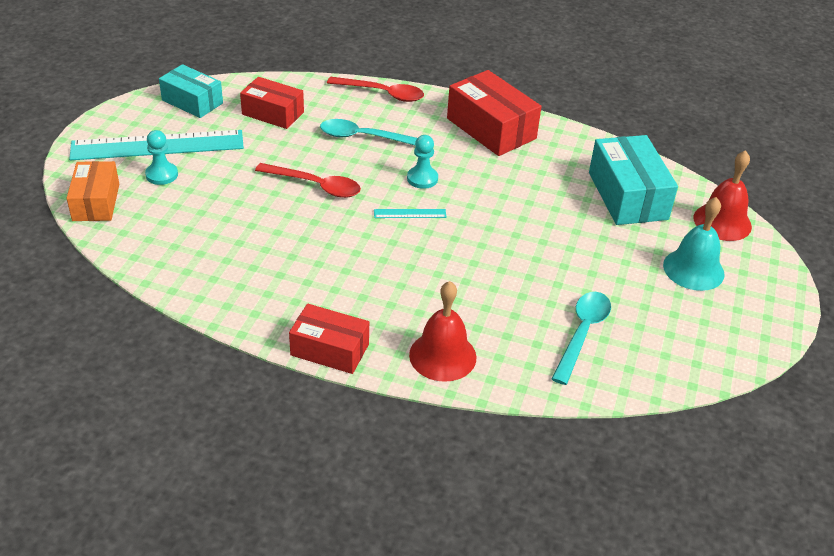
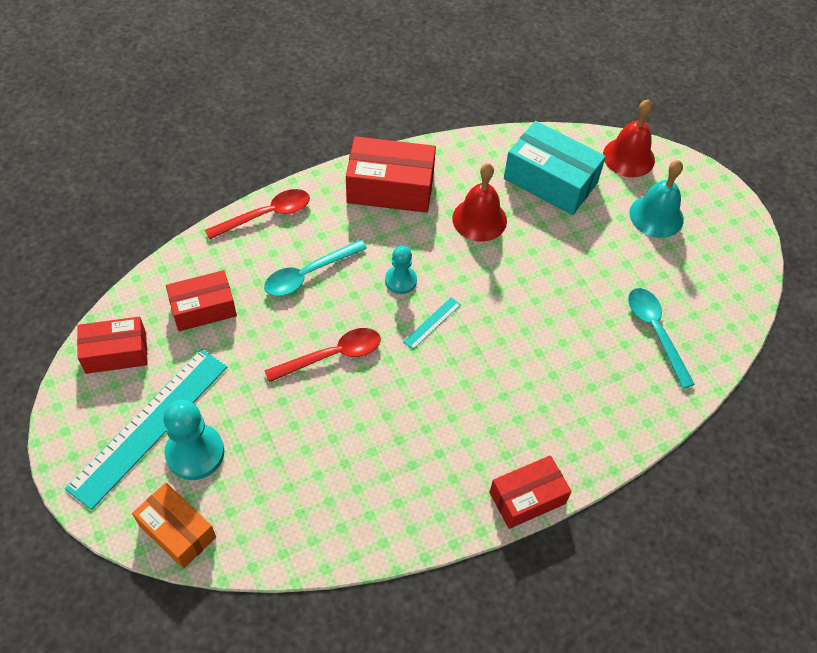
camera: 45 degrees left, 15 degrees up
turquoise pawn [145,130,178,185] -> turquoise pawn [163,400,224,480], size x1.61
turquoise box [159,64,223,118] -> red box [77,317,148,374]
red bell [409,281,476,382] -> red bell moved to [452,163,507,241]

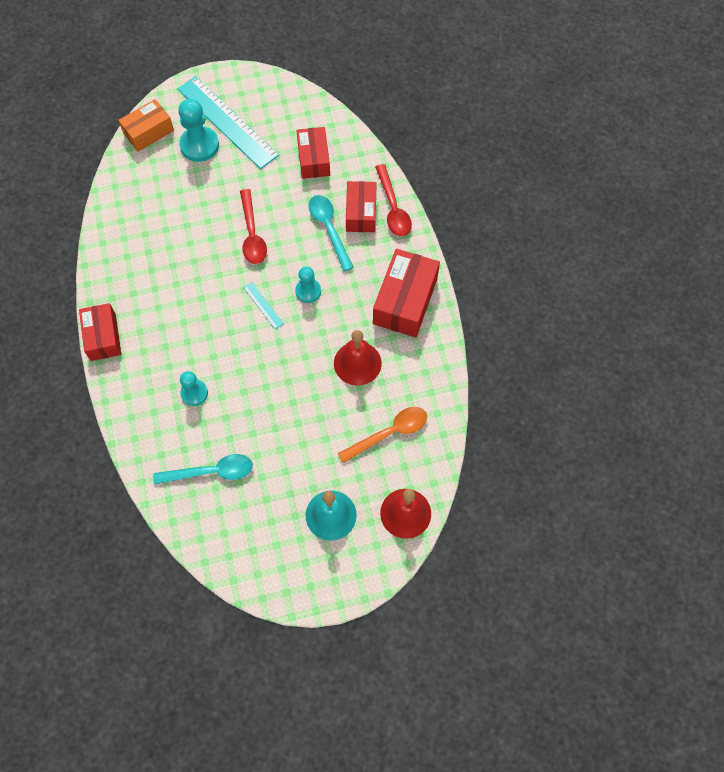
camera: 105 degrees right, 10 degrees up
red box [77,317,148,374] -> red box moved to [346,181,377,232]
turquoise box [504,121,606,215] -> orange spoon [337,407,427,463]
none -> turquoise pawn [180,371,208,406]

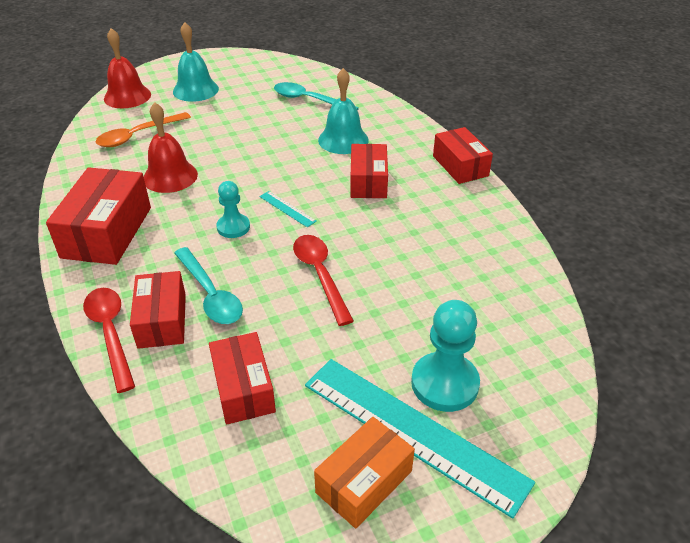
camera: 170 degrees right, 25 degrees down
orange box [118,99,174,152] -> orange box moved to [314,417,415,529]
turquoise spoon [153,454,253,485] -> turquoise spoon turned 45 degrees clockwise [274,82,359,111]
turquoise pawn [180,371,208,406] -> turquoise bell [318,68,369,154]
none -> red box [350,144,388,198]

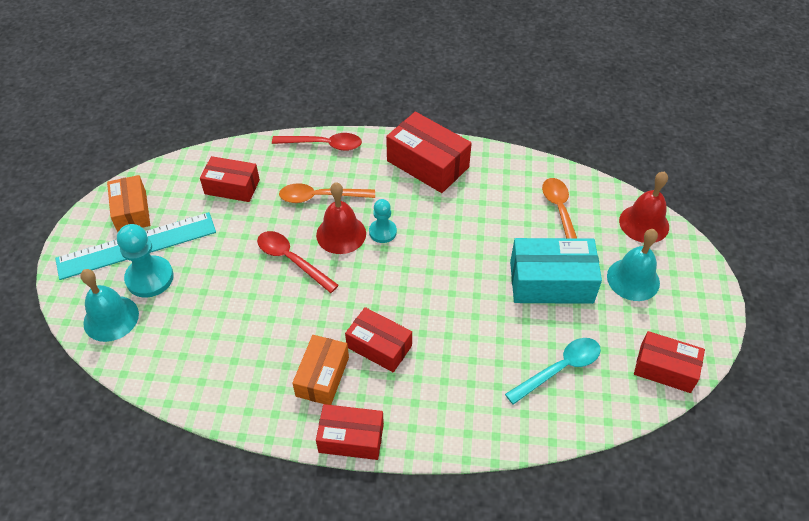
camera: 120 degrees right, 10 degrees up
red box [130,271,186,349] -> red box moved to [634,331,705,393]
red bell [144,102,198,193] -> red bell moved to [316,182,366,254]
turquoise spoon [174,247,243,324] -> orange spoon [279,183,375,203]
turquoise ruler [259,191,317,227] -> none
red spoon [293,235,354,326] -> red spoon turned 150 degrees counterclockwise [257,231,339,293]
turquoise bell [318,68,369,154] -> turquoise bell moved to [80,269,139,342]
none -> orange box [292,335,349,405]
none -> turquoise box [510,238,602,304]

